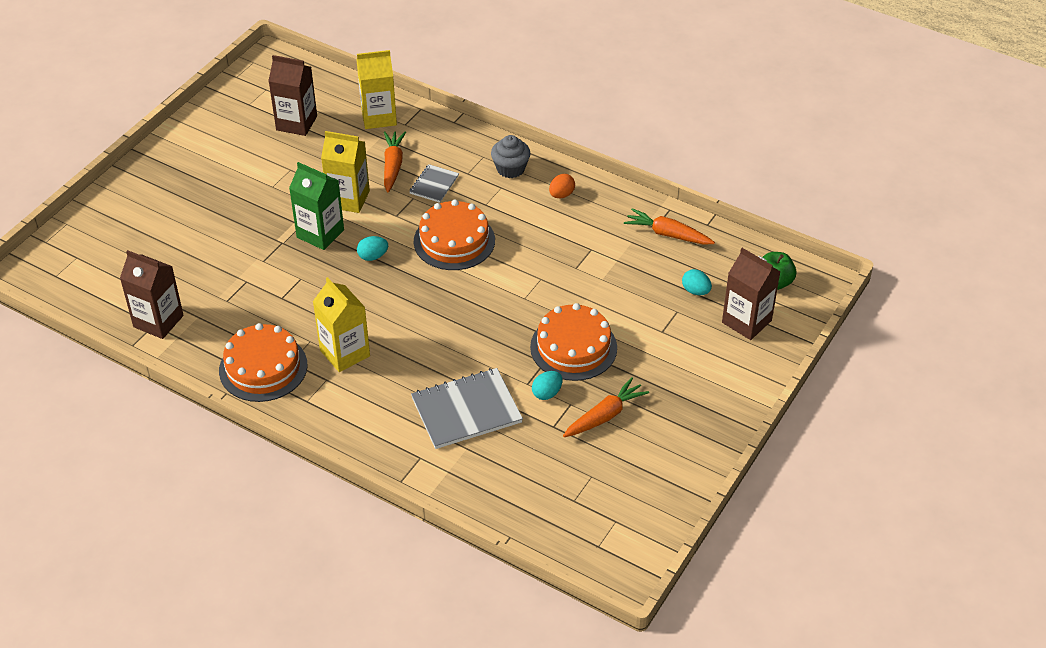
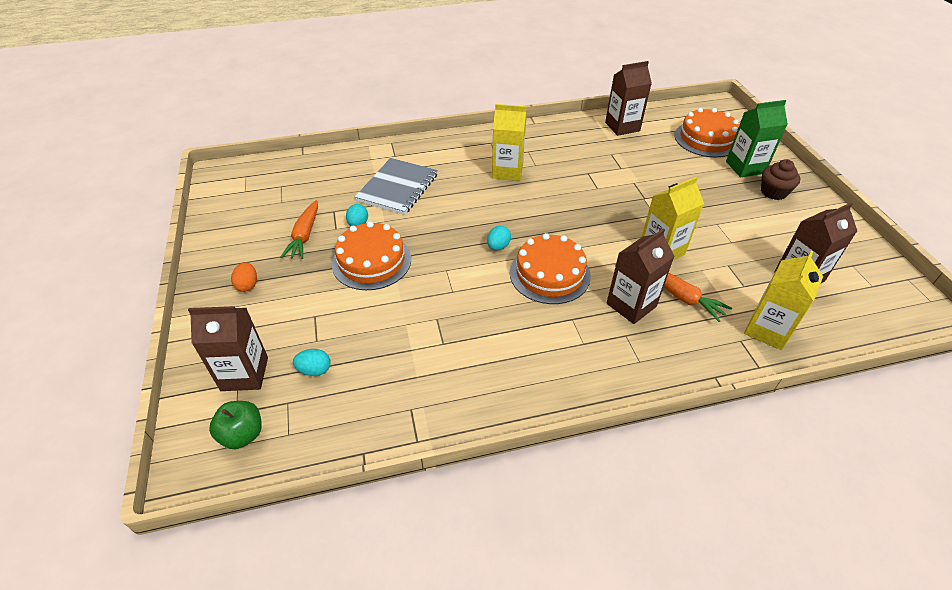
camera: 135 degrees right, 0 degrees up
orange cake [219,323,307,402] -> orange cake moved to [674,108,739,157]
green carton [289,162,344,250] -> green carton moved to [726,100,788,178]
turquoise egg [357,236,388,261] -> turquoise egg moved to [487,226,511,250]
grey notebook [409,164,459,203] -> brown carton [606,229,675,324]
grey cupcake [491,135,530,178] -> none
orange egg [549,174,575,198] -> orange egg moved to [231,262,257,292]
orange carrot [624,208,715,245] -> none
none -> brown cupcake [761,159,801,200]

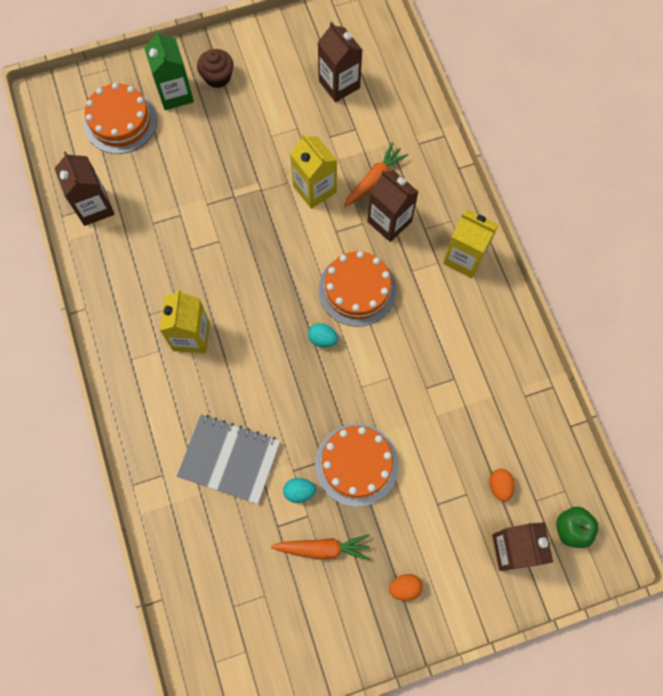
camera: 95 degrees left, 25 degrees up
turquoise egg [293,349,331,376] -> orange egg [489,469,515,502]
yellow carton [744,251,823,350] -> yellow carton moved to [443,209,499,278]

